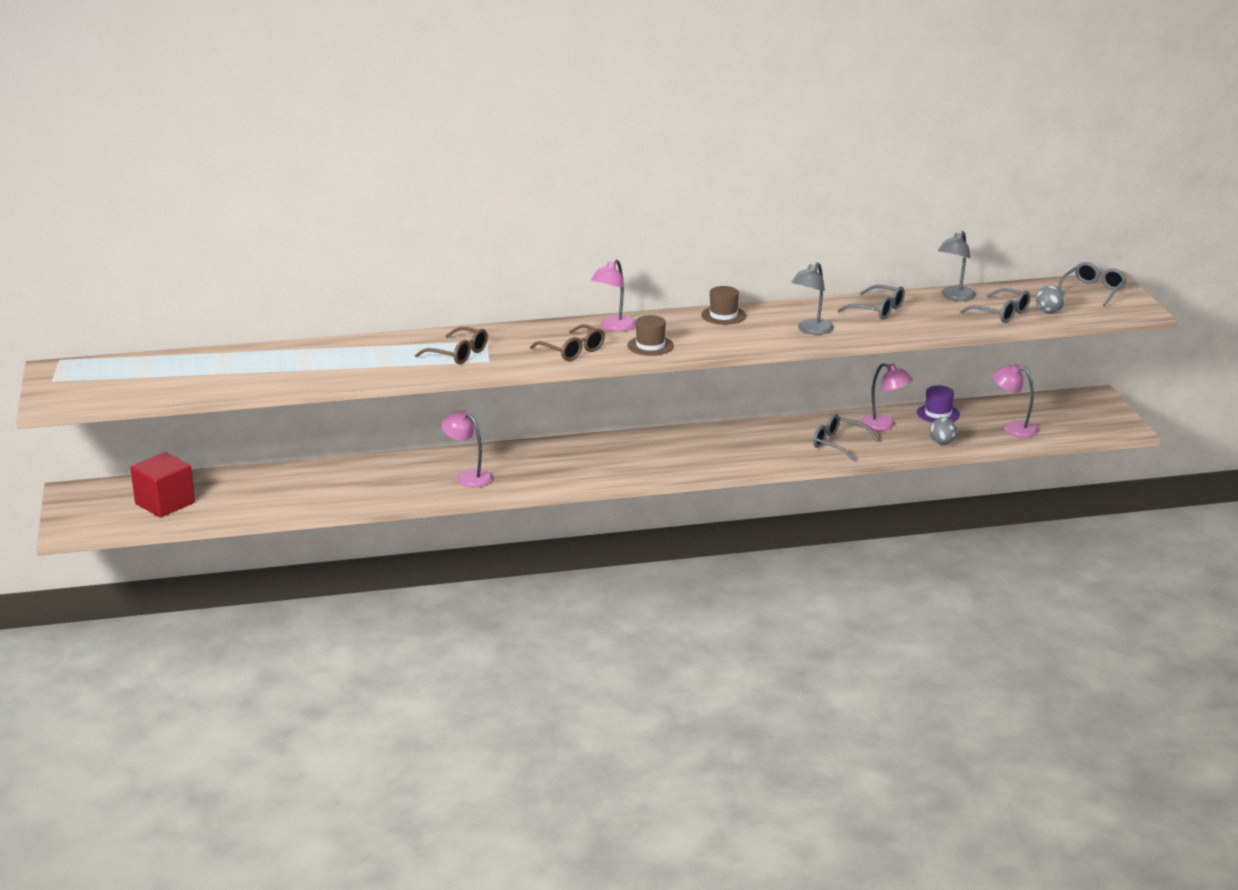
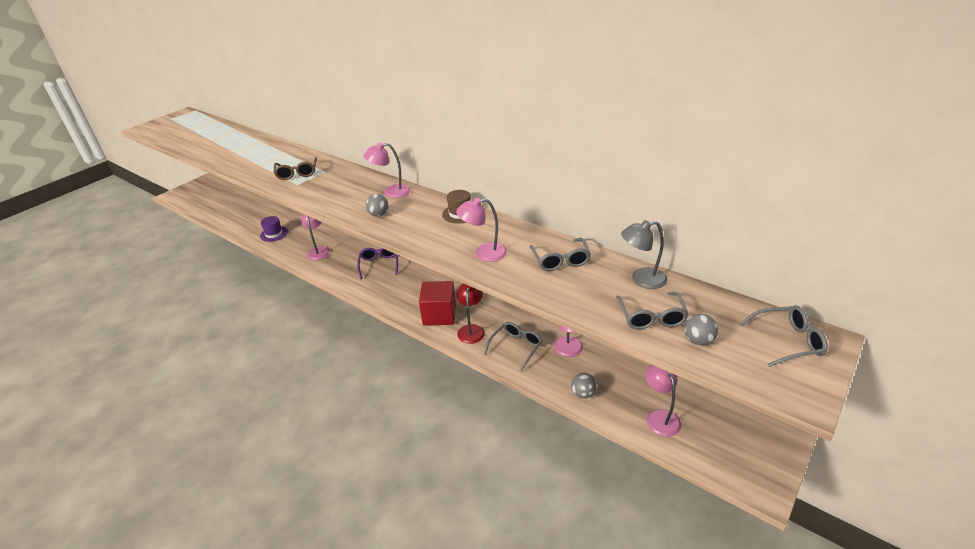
camera: 50 degrees right, 10 degrees up
red cube [130,452,195,518] -> red cube moved to [419,281,456,326]
brown glasses [530,324,605,361] -> none
brown hat [627,315,674,356] -> grey ball [366,194,389,217]
grey lamp [791,262,834,335] -> pink lamp [456,197,507,262]
grey glasses [813,414,879,462] -> grey glasses turned 45 degrees clockwise [484,322,542,372]
purple hat [917,386,960,422] -> purple hat moved to [260,216,288,242]
none -> purple glasses [357,248,398,279]
none -> red lamp [457,283,485,344]

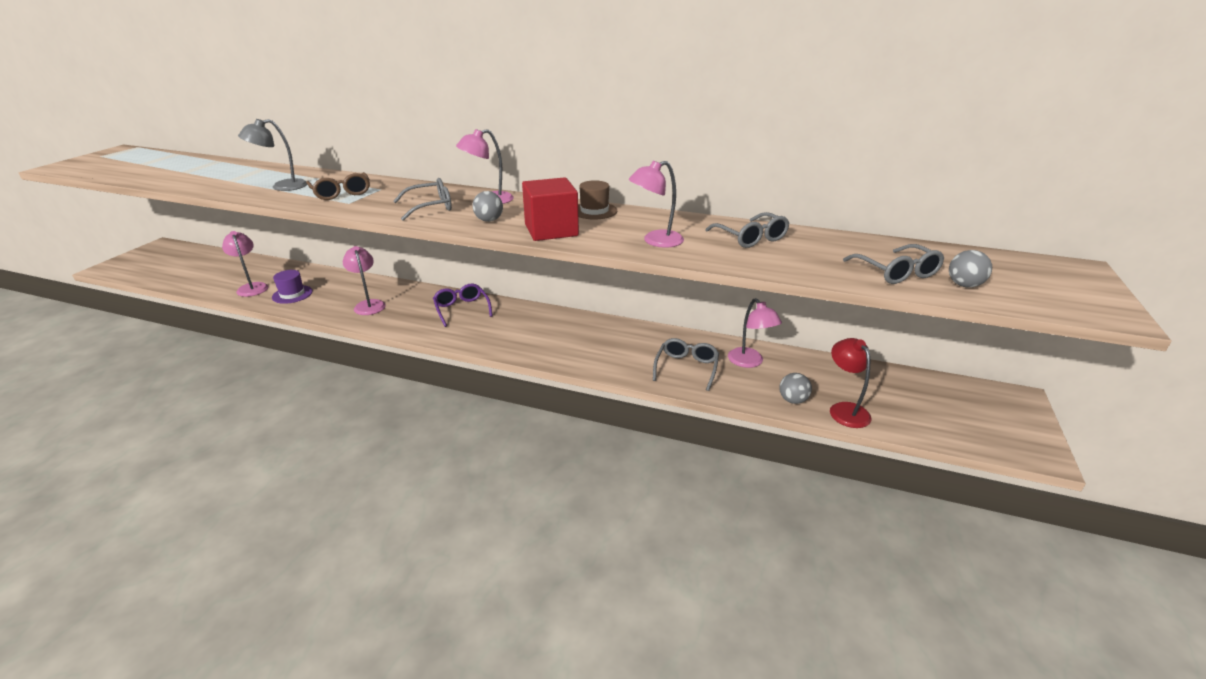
camera: 20 degrees left, 5 degrees down
red cube [419,281,456,326] -> red cube moved to [522,177,579,241]
red lamp [457,283,485,344] -> red lamp moved to [830,338,872,428]
grey lamp [621,220,667,289] -> grey lamp moved to [238,119,307,191]
pink lamp [646,365,681,437] -> pink lamp moved to [222,231,268,297]
grey glasses [740,306,828,367] -> grey glasses moved to [394,178,452,221]

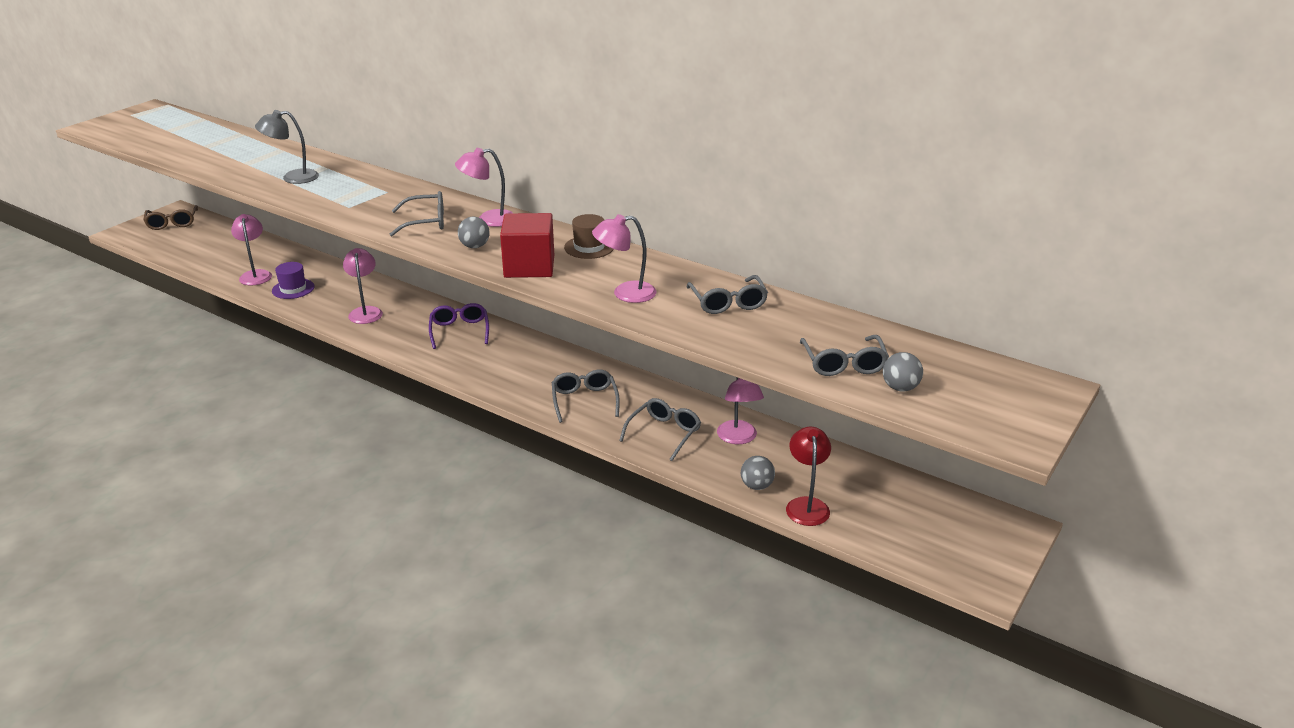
camera: 15 degrees right, 0 degrees up
brown glasses [306,172,370,200] -> brown glasses moved to [143,205,198,230]
none -> grey glasses [552,370,620,423]

